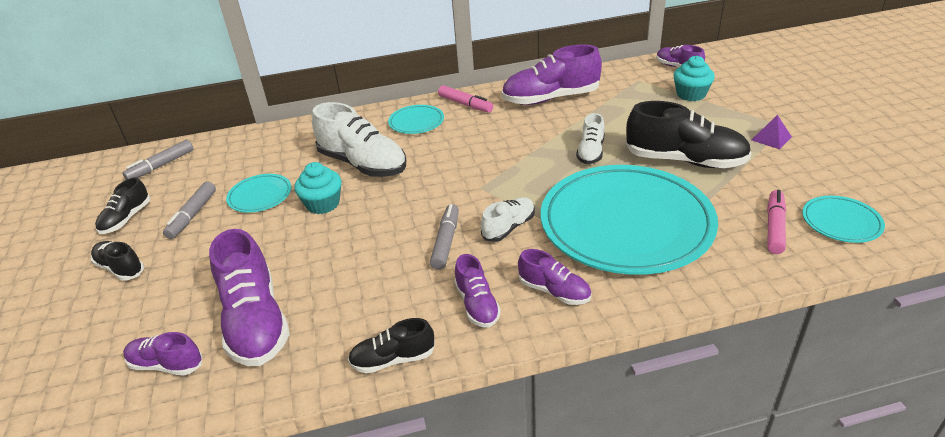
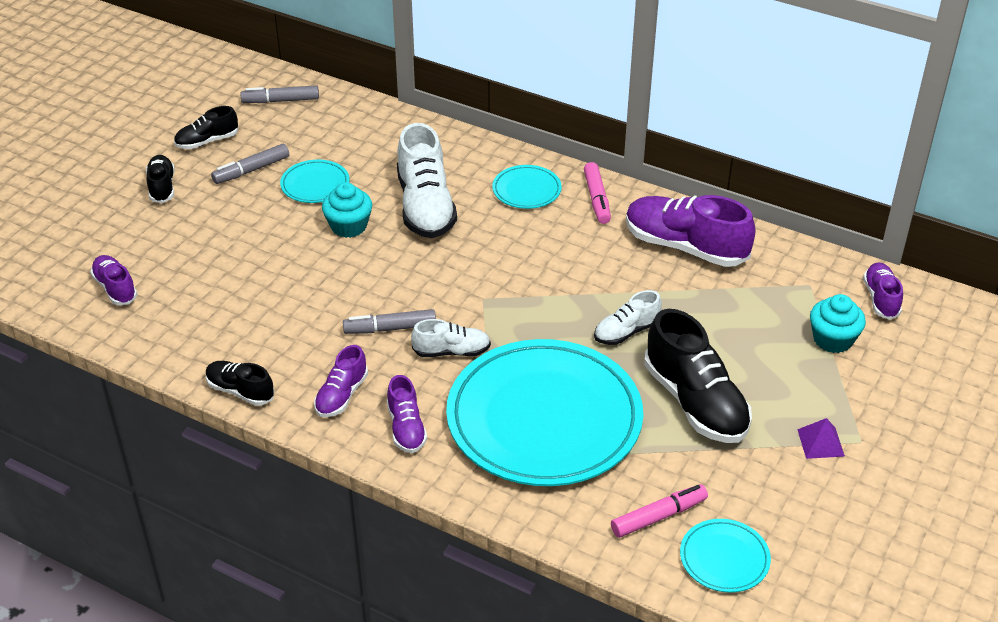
camera: 40 degrees right, 5 degrees up
purple shoe [209,229,290,366] -> none
grey marker [430,204,459,270] -> grey marker turned 150 degrees counterclockwise [343,309,436,334]

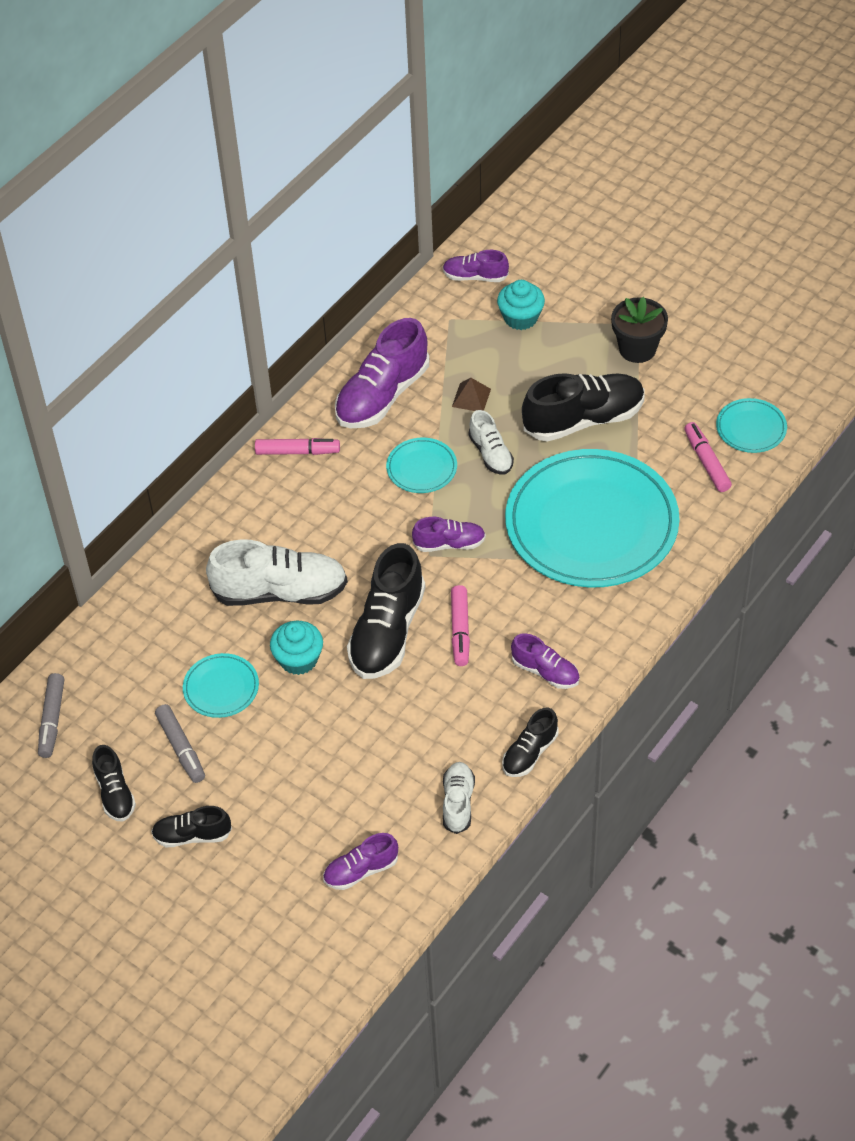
camera: 80 degrees left, 10 degrees up
grey marker [343,309,436,334] -> pink marker [451,585,470,666]
purple shoe [387,375,427,453] -> purple shoe moved to [412,517,486,552]
white shoe [411,319,491,357] -> white shoe moved to [443,762,475,834]
turquoise plate [492,165,562,209] -> turquoise plate moved to [386,438,457,493]
purple pyramid [797,418,845,459] -> black flower pot [611,297,668,363]
none -> black shoe [347,543,426,679]
none -> brown pyramid [452,378,491,411]

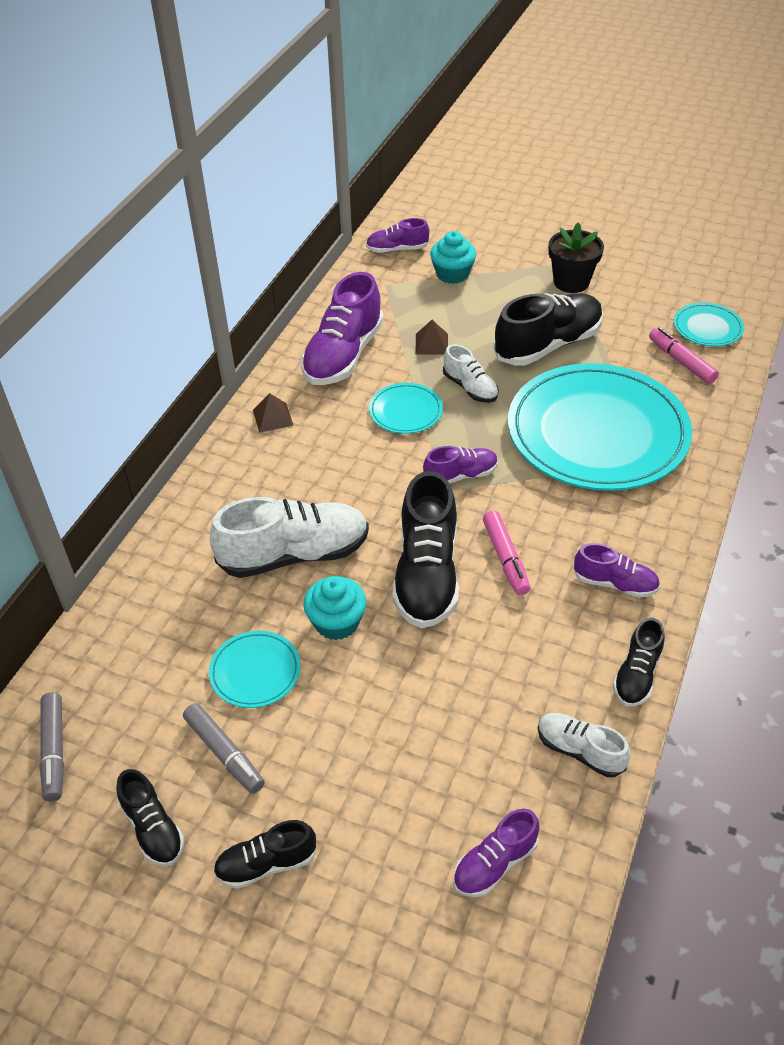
camera: 15 degrees left, 5 degrees down
pink marker [255,438,340,455] -> brown pyramid [253,393,294,433]
white shoe [443,762,475,834] -> white shoe turned 45 degrees counterclockwise [538,713,631,777]

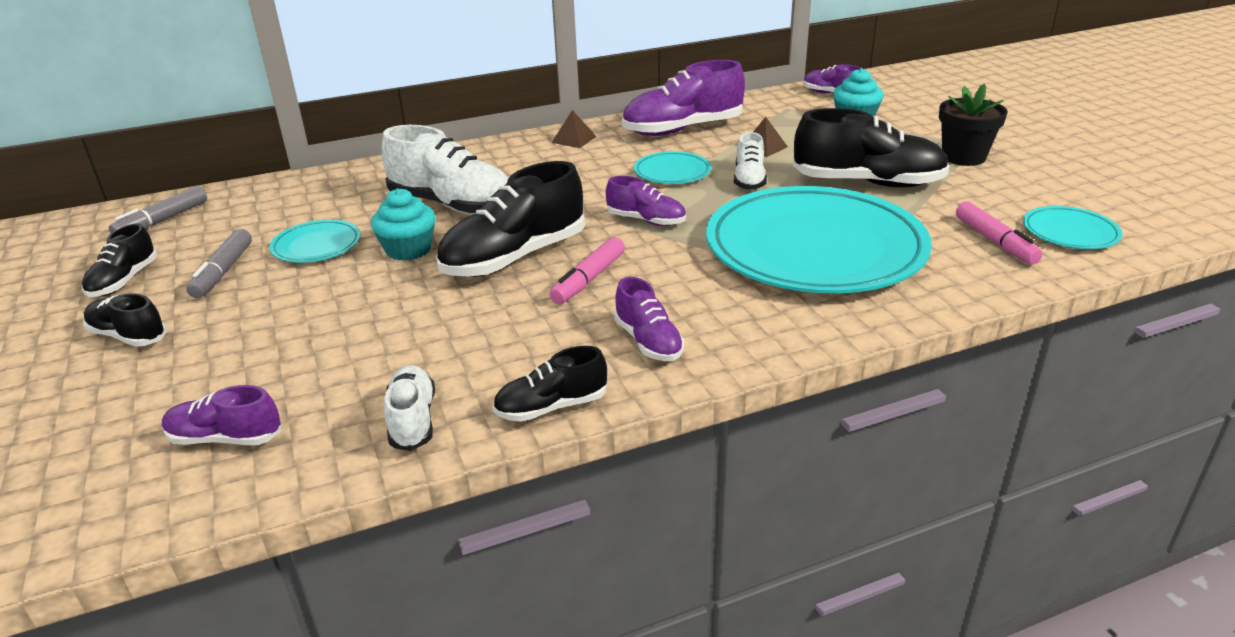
camera: 45 degrees right, 15 degrees down
pink marker [649,327,719,384] -> pink marker turned 150 degrees clockwise [956,201,1042,264]

